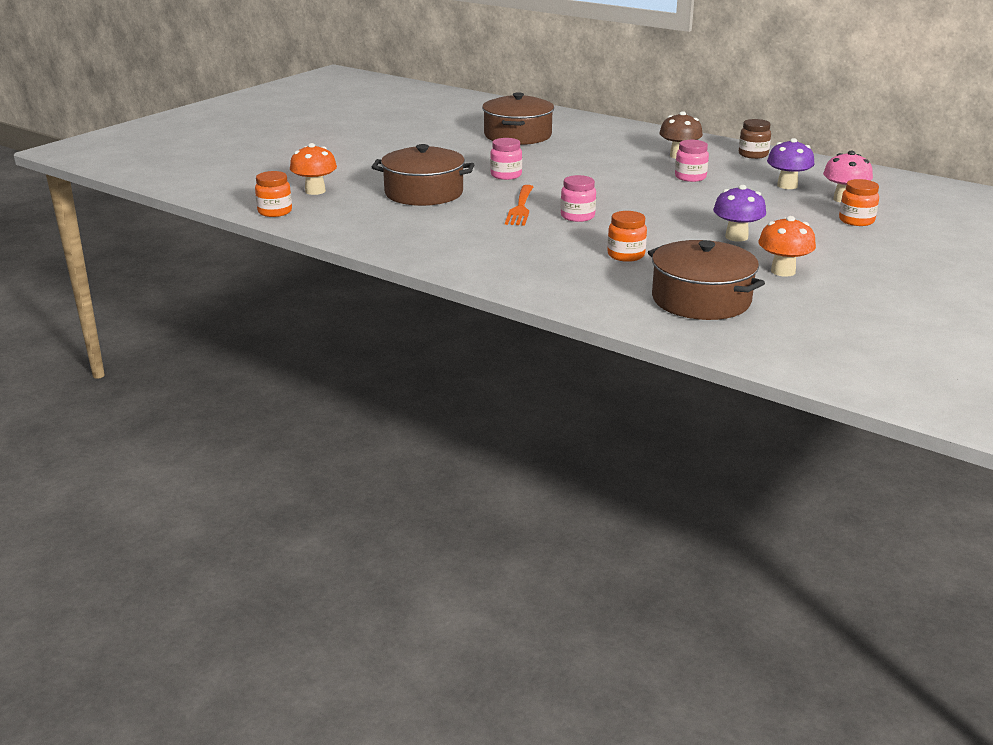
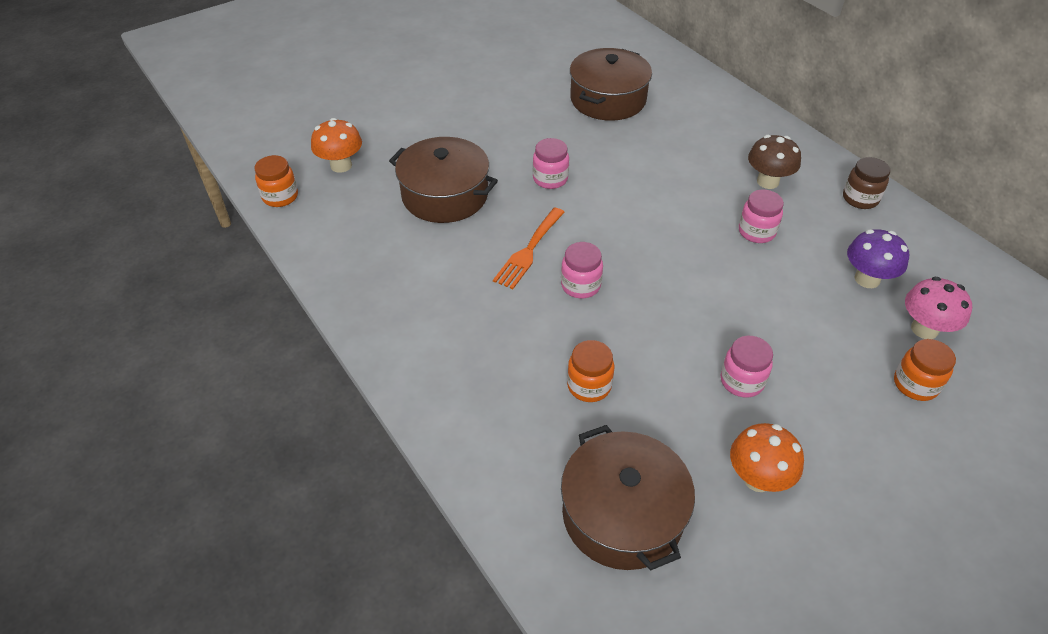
camera: 20 degrees right, 20 degrees up
purple mushroom [713,185,766,242] -> pink jar [720,336,773,398]

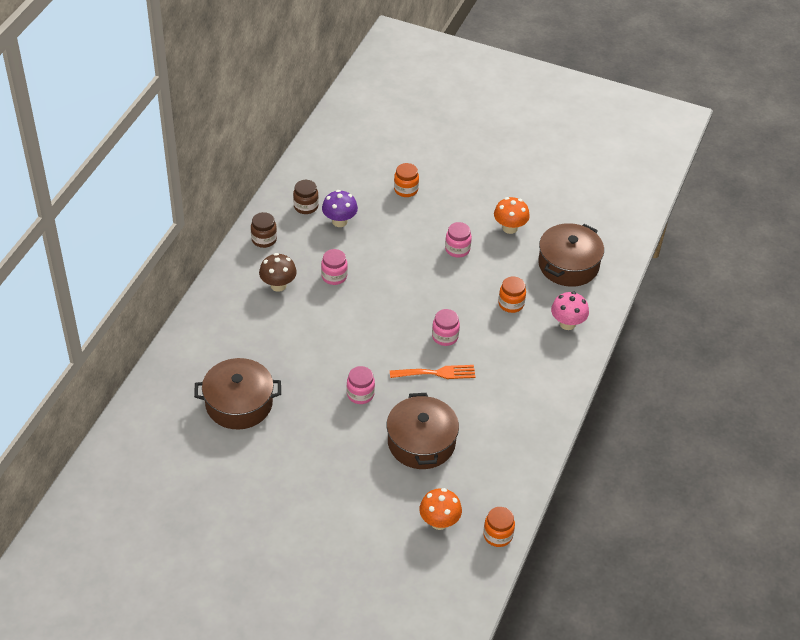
camera: 125 degrees left, 0 degrees up
pink mushroom [905,277,972,339] -> pink mushroom moved to [551,292,589,330]
none -> brown jar [293,180,319,214]

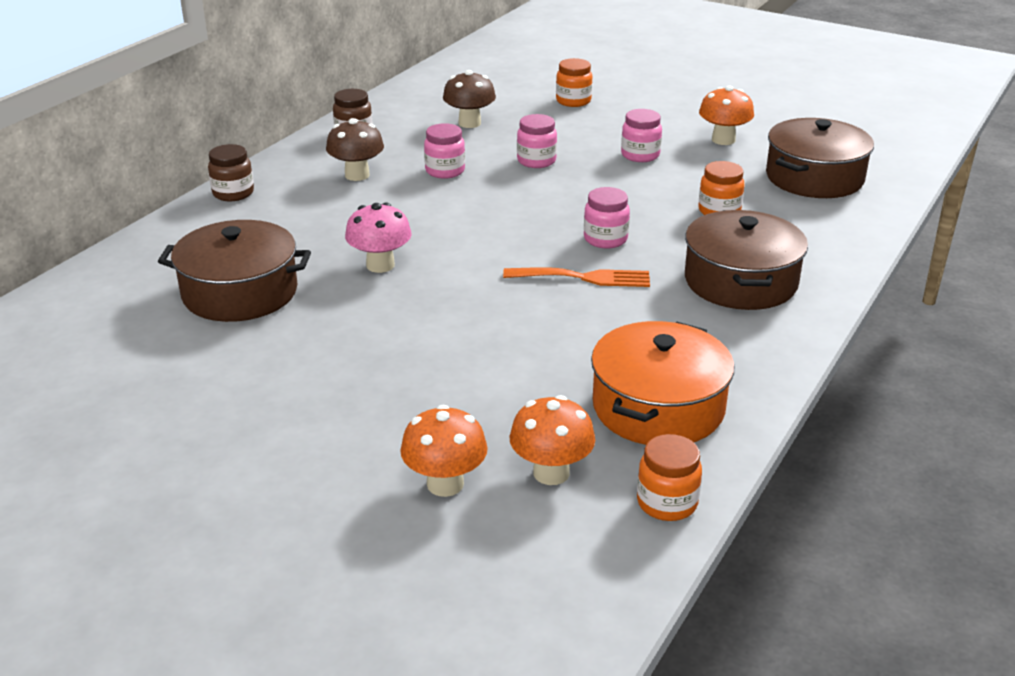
camera: 10 degrees right, 15 degrees down
brown jar [293,180,319,214] -> brown jar moved to [208,144,254,201]
purple mushroom [322,190,358,227] -> brown mushroom [443,70,496,128]
pink jar [347,366,375,404] -> pink jar moved to [517,114,557,168]
brown pot [387,393,459,469] -> brown pot moved to [685,210,808,310]
pink mushroom [551,292,589,330] -> pink mushroom moved to [345,203,412,273]
none -> orange mushroom [400,405,488,497]
none -> orange pot [591,321,735,445]

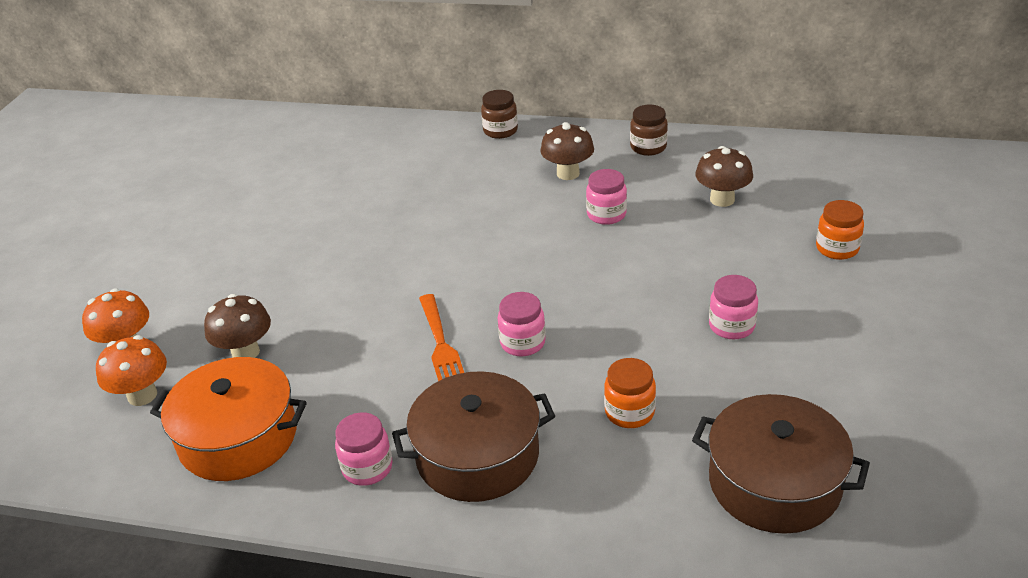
camera: 75 degrees right, 5 degrees up
brown pot [158,220,311,322] -> none
pink mushroom [345,203,412,273] -> none
pink jar [517,114,557,168] -> pink jar moved to [335,412,393,486]
orange jar [637,434,702,521] -> none
orange mushroom [699,85,754,145] -> none
none -> brown mushroom [204,294,271,358]

